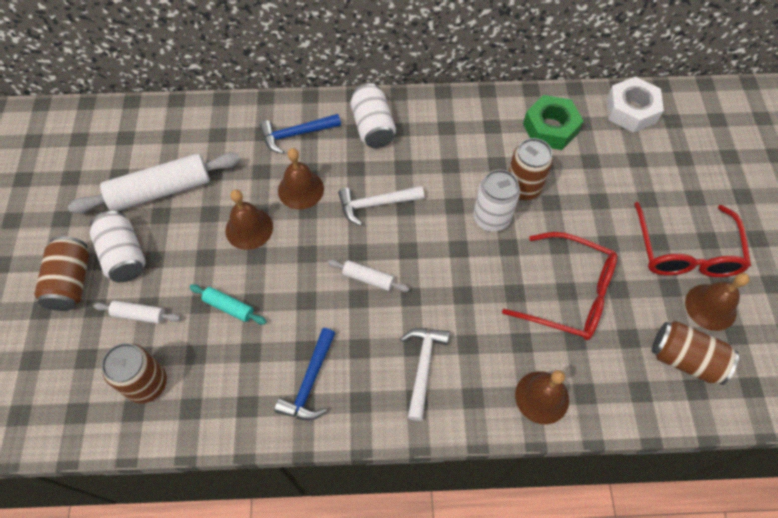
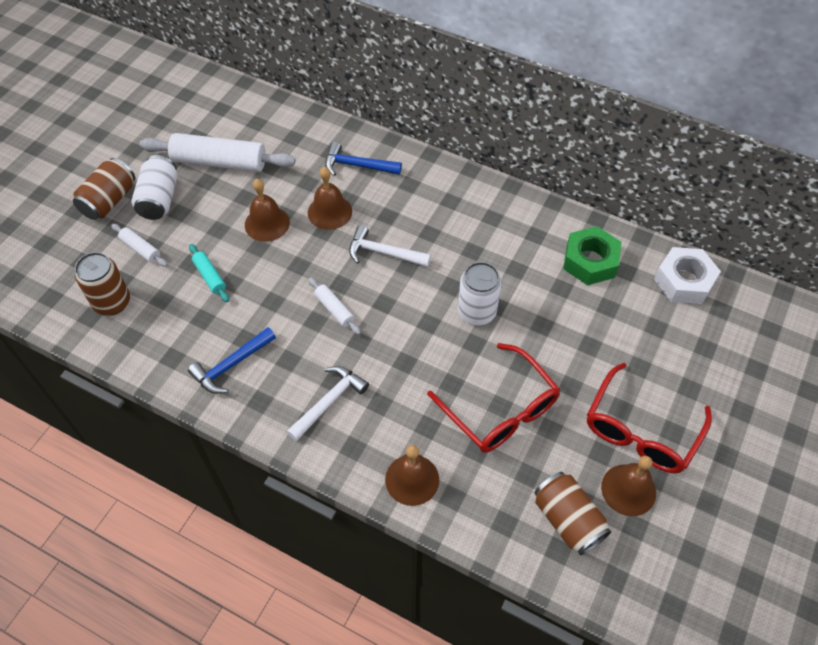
camera: 30 degrees right, 5 degrees down
white can [350,83,396,148] -> none
brown can [508,138,553,200] -> none

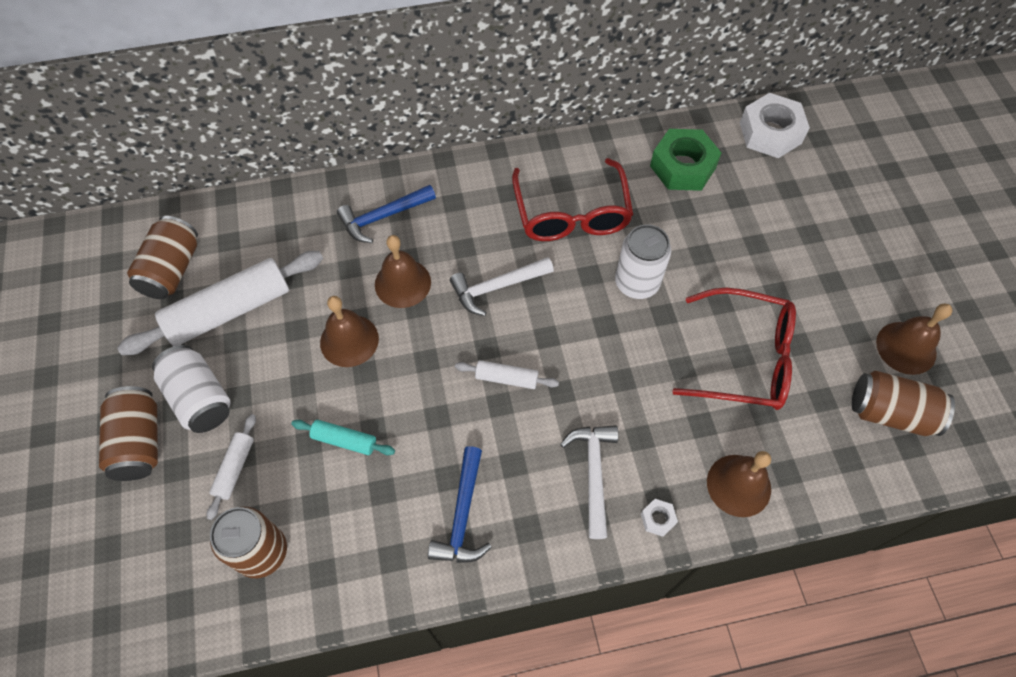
camera: 40 degrees left, 5 degrees up
white rolling pin [111,224,168,267] -> white rolling pin turned 75 degrees counterclockwise [207,414,256,520]
red glasses [587,362,712,473] -> red glasses moved to [512,158,633,241]
none -> brown can [127,216,198,299]
none -> white nut [641,499,678,537]

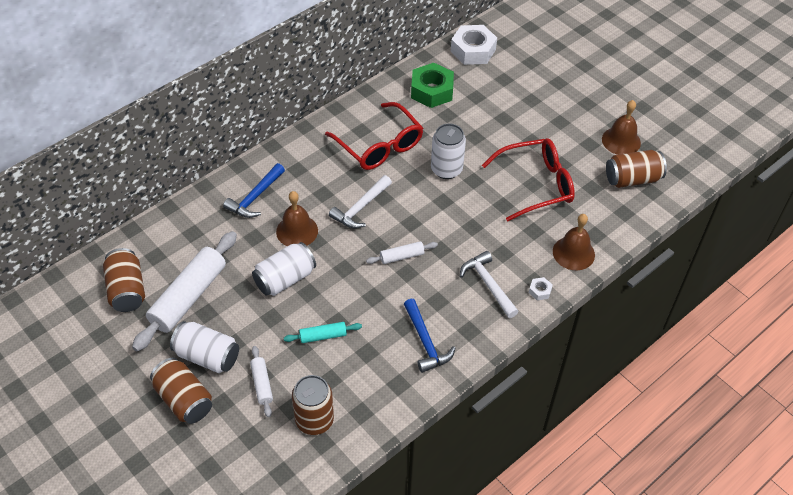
camera: 30 degrees left, 10 degrees down
brown bell [320,296,379,367] -> white can [252,242,316,296]

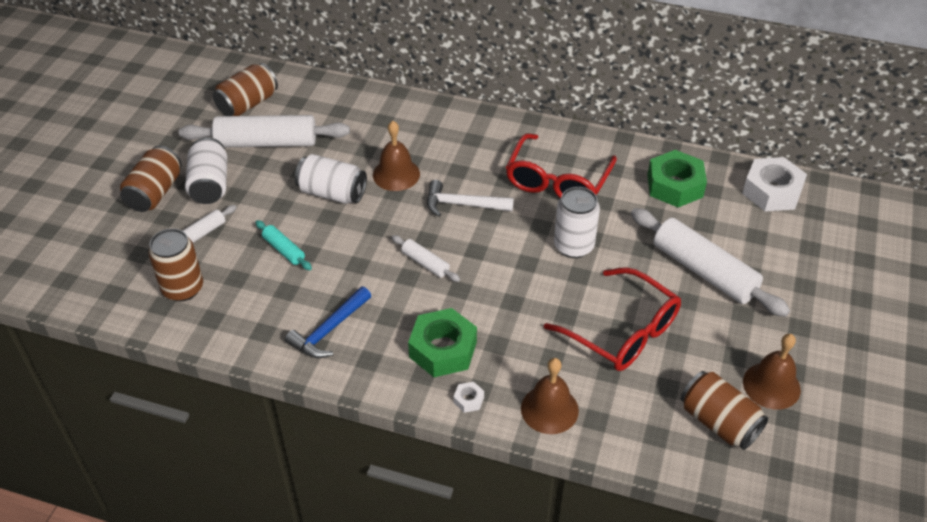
camera: 60 degrees right, 5 degrees down
blue hammer [223,163,285,218] -> none
white hammer [460,251,519,318] -> green nut [408,308,477,377]
none -> white rolling pin [631,208,790,317]

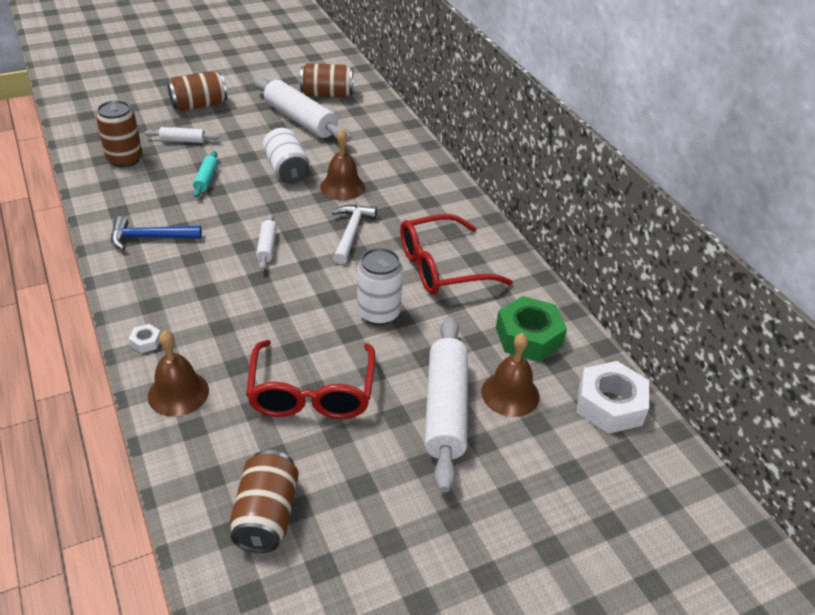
camera: 45 degrees right, 5 degrees down
white can [185,137,227,204] -> none
green nut [408,308,477,377] -> none
white hammer [427,180,514,217] -> white hammer turned 45 degrees clockwise [332,205,377,264]
brown bell [743,334,801,410] -> brown bell moved to [481,333,540,417]

